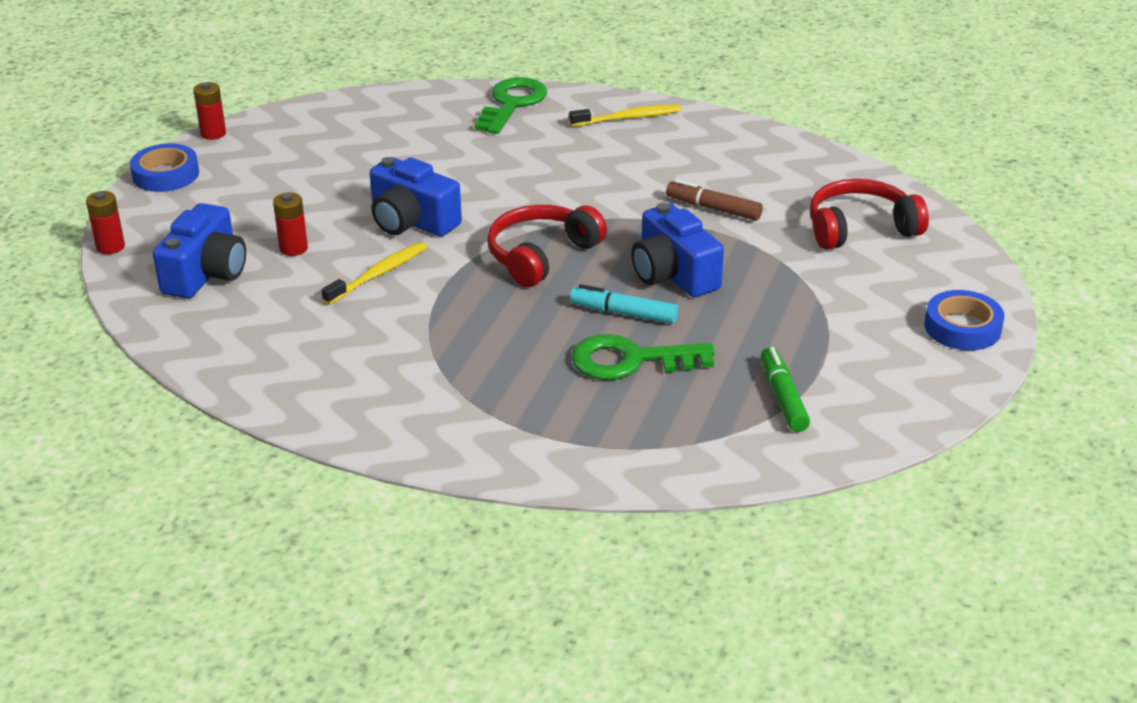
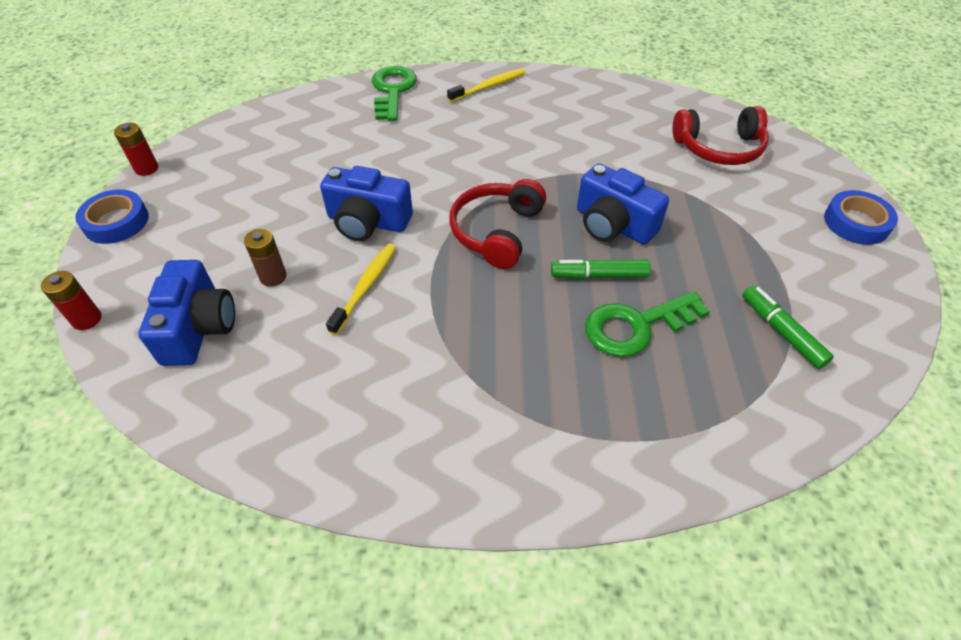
camera: 20 degrees left, 15 degrees up
red battery [273,193,308,256] -> brown battery [244,229,287,287]
turquoise marker [570,284,678,324] -> green marker [551,259,651,279]
brown marker [666,179,763,221] -> none
red headphones [810,179,929,250] -> red headphones turned 150 degrees counterclockwise [672,106,769,165]

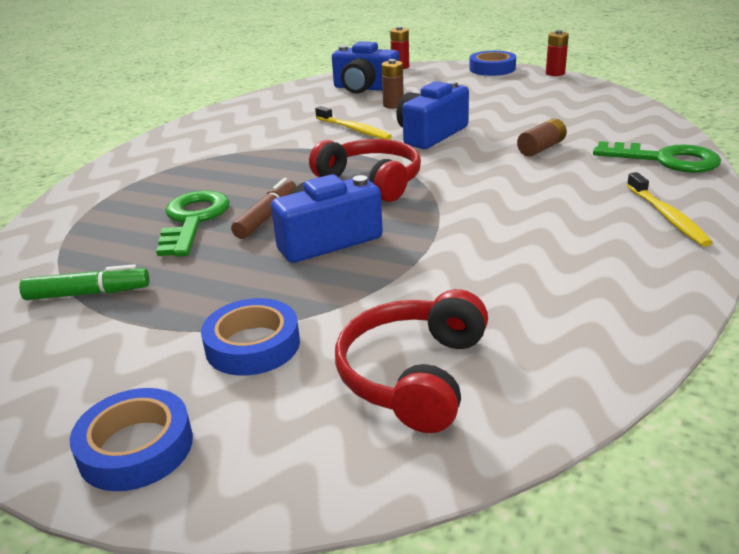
camera: 115 degrees right, 20 degrees down
green marker [551,259,651,279] -> brown marker [231,178,296,239]
none -> blue tape [201,298,300,376]
none -> brown battery [517,118,567,157]

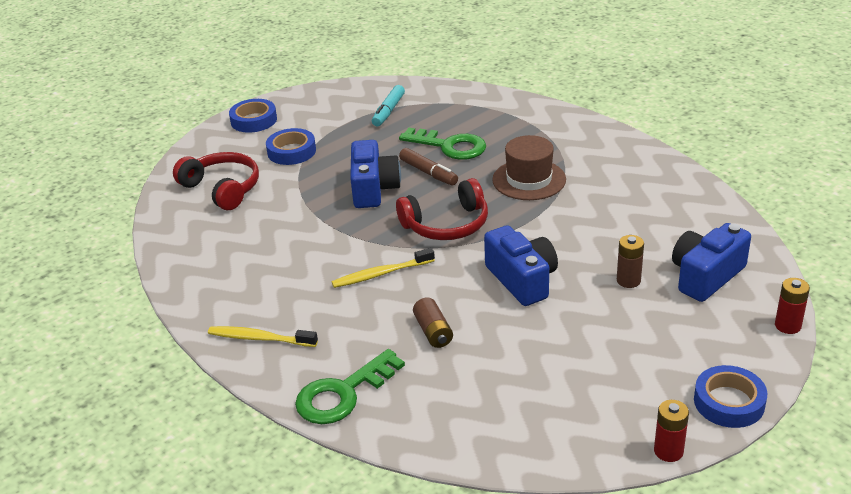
camera: 115 degrees right, 5 degrees up
green marker [19,264,149,300] -> turquoise marker [372,85,405,126]
yellow toothbrush [315,106,392,140] -> yellow toothbrush moved to [332,248,435,288]
none -> brown hat [492,135,566,200]

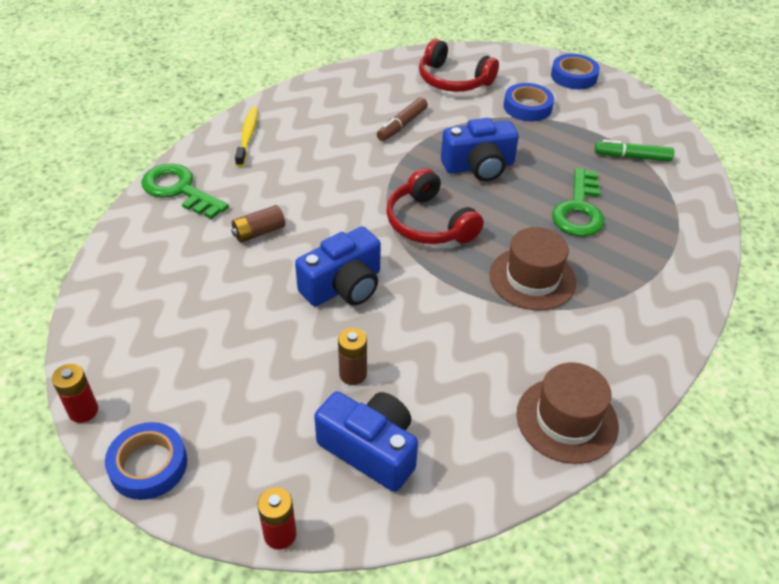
camera: 75 degrees right, 10 degrees up
red headphones [173,152,259,210] -> red headphones turned 90 degrees clockwise [419,39,499,92]
yellow toothbrush [332,248,435,288] -> none
turquoise marker [372,85,405,126] -> green marker [595,140,674,162]
brown marker [399,148,458,185] -> brown marker moved to [377,97,428,141]
none -> brown hat [516,363,619,464]

